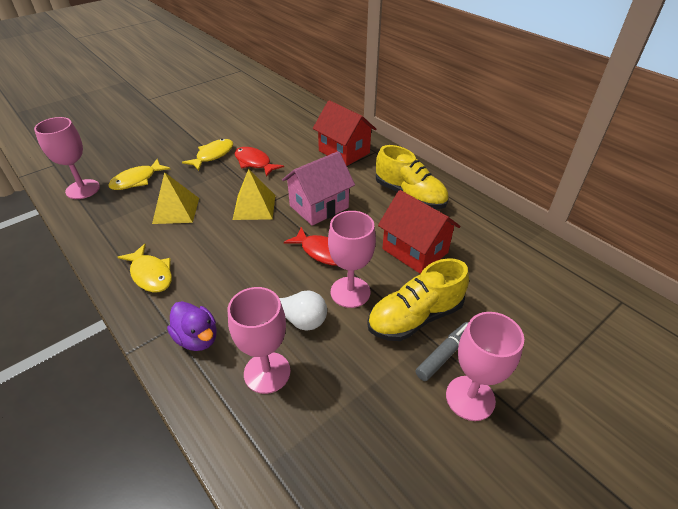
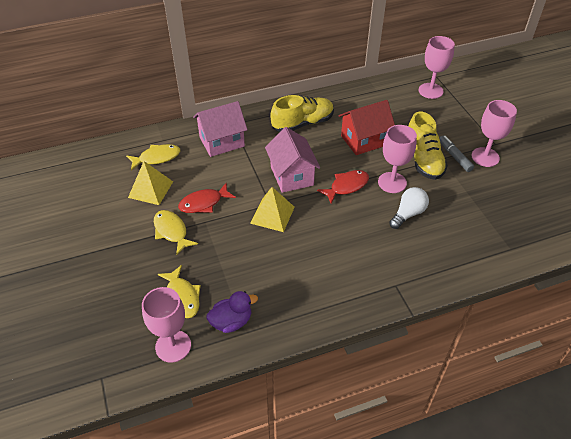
camera: 70 degrees left, 5 degrees up
yellow fish [118,244,172,292] -> yellow fish moved to [126,144,180,171]
yellow pyramid [152,172,199,224] -> yellow pyramid moved to [128,161,173,205]
purple duck [167,301,217,351] -> purple duck moved to [206,291,258,333]
pink goblet [228,287,291,394] -> pink goblet moved to [419,36,455,99]
red house [313,100,376,166] -> pink house [193,101,248,157]

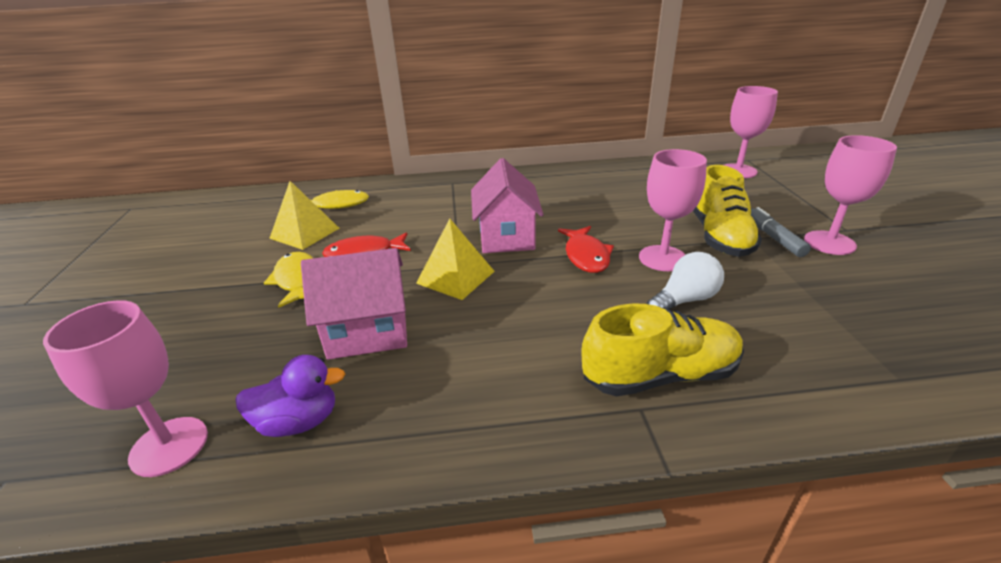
camera: 15 degrees right, 15 degrees down
yellow fish [158,265,201,318] -> none
pink house [193,101,248,157] -> pink house moved to [301,248,407,360]
yellow shoe [270,95,334,132] -> yellow shoe moved to [582,304,744,396]
red fish [317,170,369,204] -> red fish turned 105 degrees clockwise [558,226,614,273]
red house [339,100,395,155] -> none

